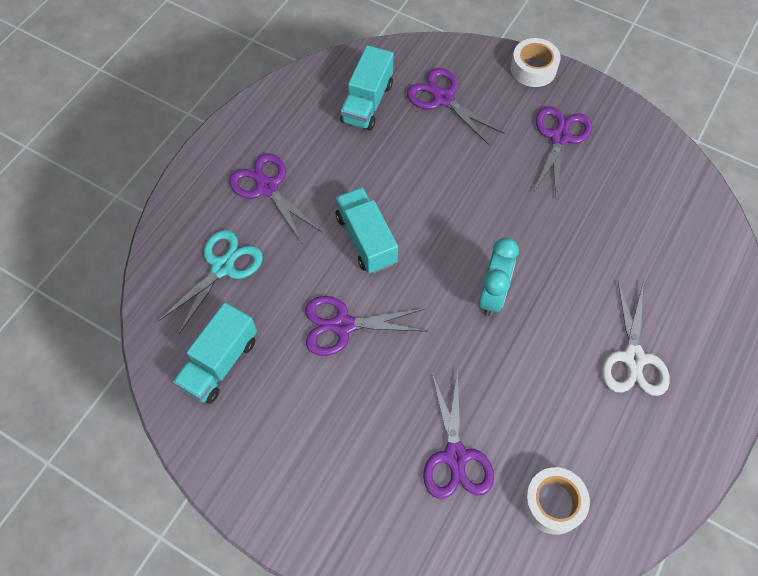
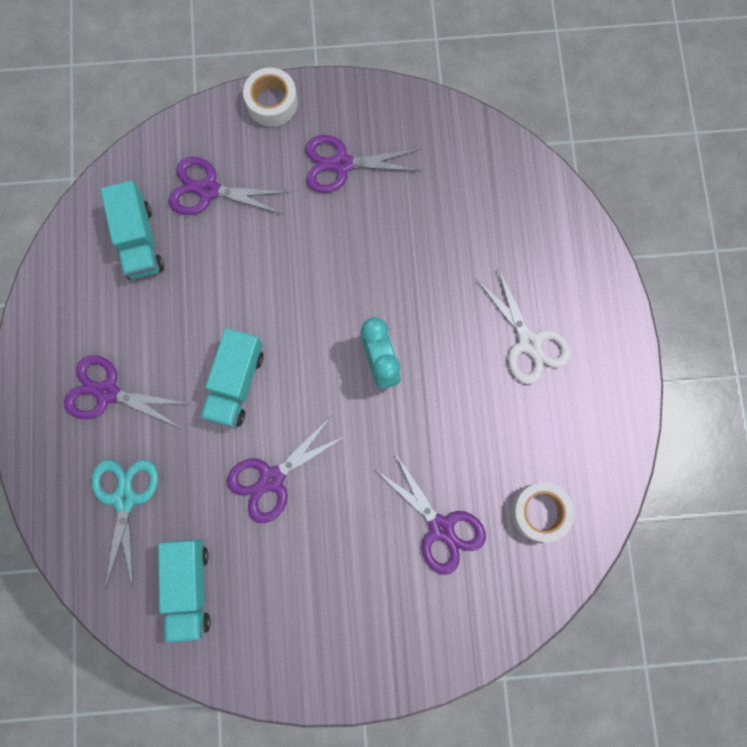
camera: 35 degrees left, 15 degrees up
turquoise truck [335,187,398,274] -> turquoise truck turned 105 degrees counterclockwise [200,328,264,428]
purple scissors [533,106,592,196] -> purple scissors turned 75 degrees counterclockwise [306,135,421,193]

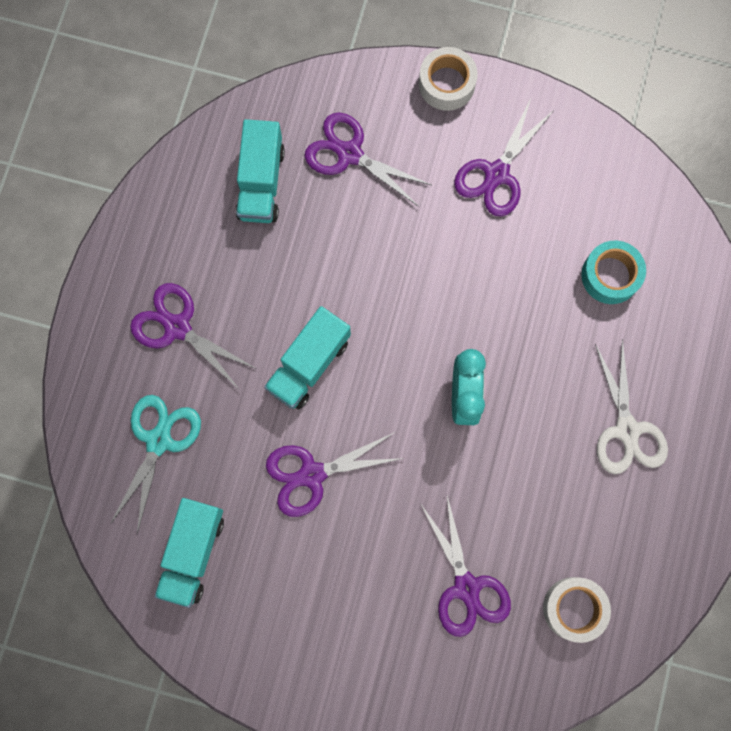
camera: 20 degrees right, 0 degrees up
purple scissors [306,135,421,193] -> purple scissors turned 75 degrees counterclockwise [454,99,554,216]
none -> turquoise tape [581,241,646,304]

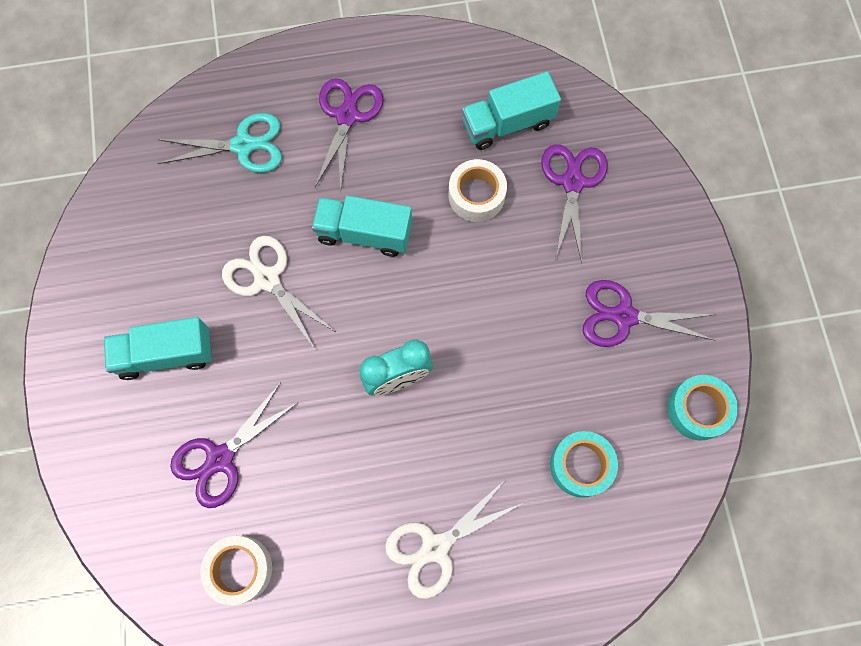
camera: 65 degrees right, 5 degrees down
turquoise truck [154,498,224,608] -> turquoise truck moved to [104,317,212,380]
purple scissors [266,432,404,517] -> white scissors [222,236,337,349]
white tape [419,47,478,111] -> white tape moved to [449,159,507,222]
none -> turquoise tape [667,375,738,440]

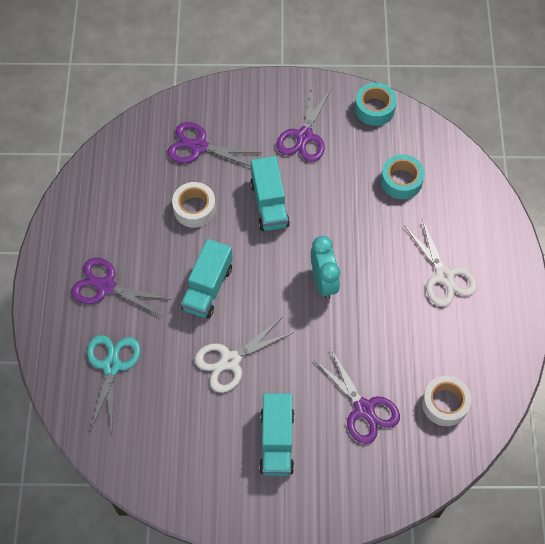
camera: 80 degrees left, 10 degrees down
turquoise truck [462,72,561,150] -> turquoise truck moved to [250,156,290,231]

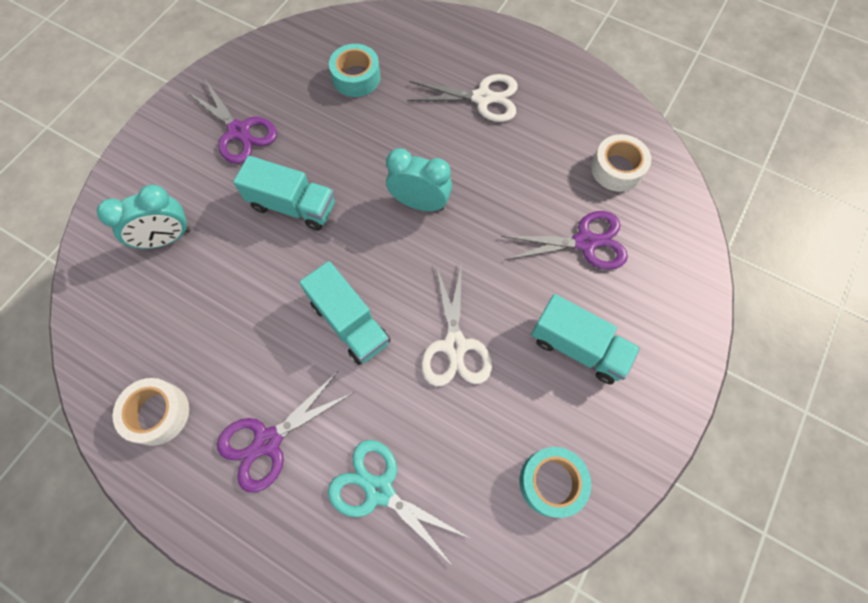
camera: 60 degrees left, 5 degrees up
purple scissors [167,122,261,166] -> turquoise clock [97,185,191,249]
white tape [172,182,216,228] -> white tape moved to [113,378,189,446]
turquoise tape [355,83,397,126] -> turquoise tape moved to [520,447,591,518]

